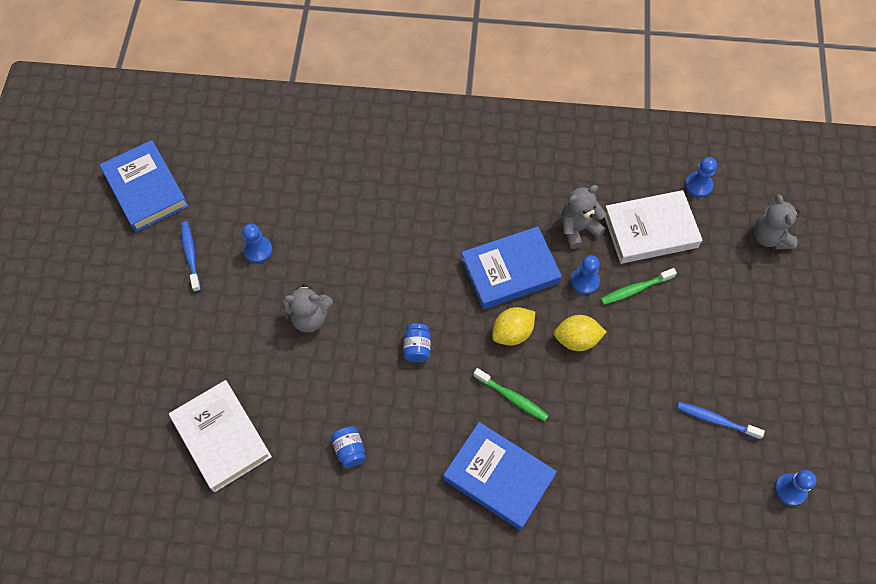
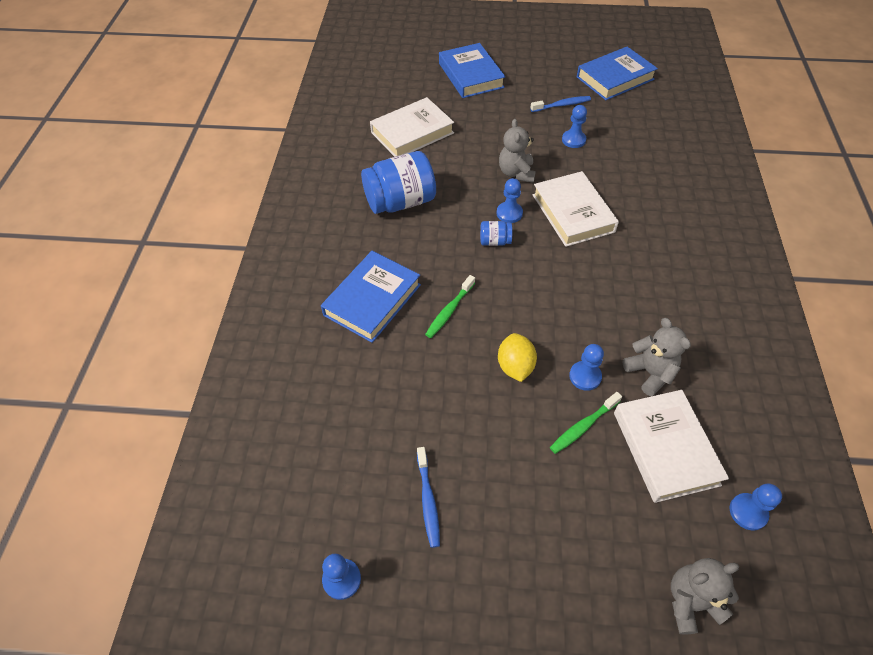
camera: 90 degrees right, 10 degrees down
blue jar [331,426,366,468] -> blue jar [361,151,436,214], size x2.18
blue book [461,226,562,310] -> blue book moved to [439,43,505,98]
yellow lemon [492,307,535,346] -> none
green toothbrush [601,268,677,305] -> green toothbrush turned 105 degrees counterclockwise [550,392,622,454]
blue toothbrush [677,402,765,440] -> blue toothbrush turned 150 degrees clockwise [417,447,440,548]
none -> blue pawn [496,178,523,223]
none -> white book [533,171,619,247]

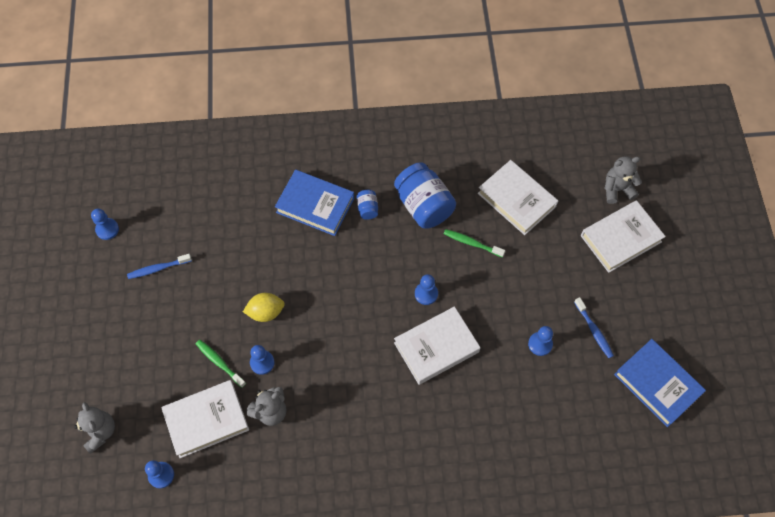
camera: 80 degrees right, 10 degrees up
green toothbrush [425,275,475,338] -> green toothbrush moved to [444,229,505,257]
blue book [439,43,505,98] -> white book [581,200,666,273]
blue jar [480,221,512,246] -> blue jar moved to [356,190,378,220]
grey teddy bear [499,119,536,183] -> grey teddy bear moved to [604,156,642,204]

